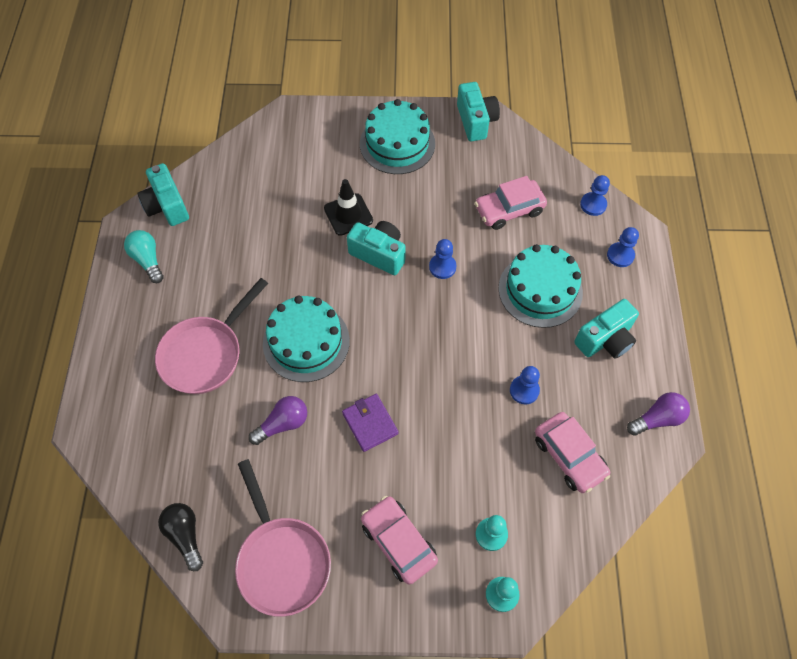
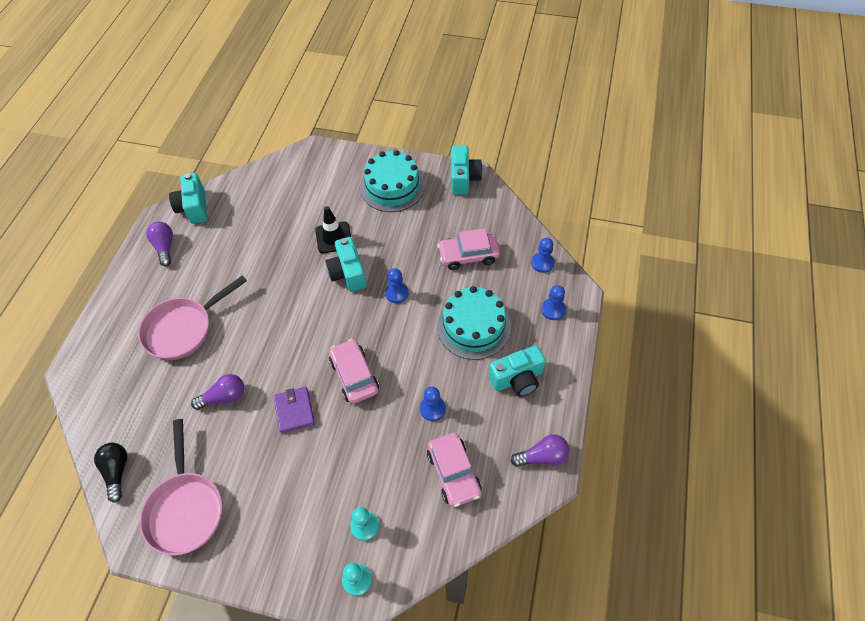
camera: 15 degrees right, 5 degrees down
turquoise light bulb [124,230,164,283] -> purple light bulb [146,222,173,266]
turquoise cake [263,296,350,382] -> none
turquoise camera [347,221,406,275] -> turquoise camera turned 150 degrees counterclockwise [325,237,367,292]
pink car [361,496,438,585] -> pink car moved to [329,339,379,404]

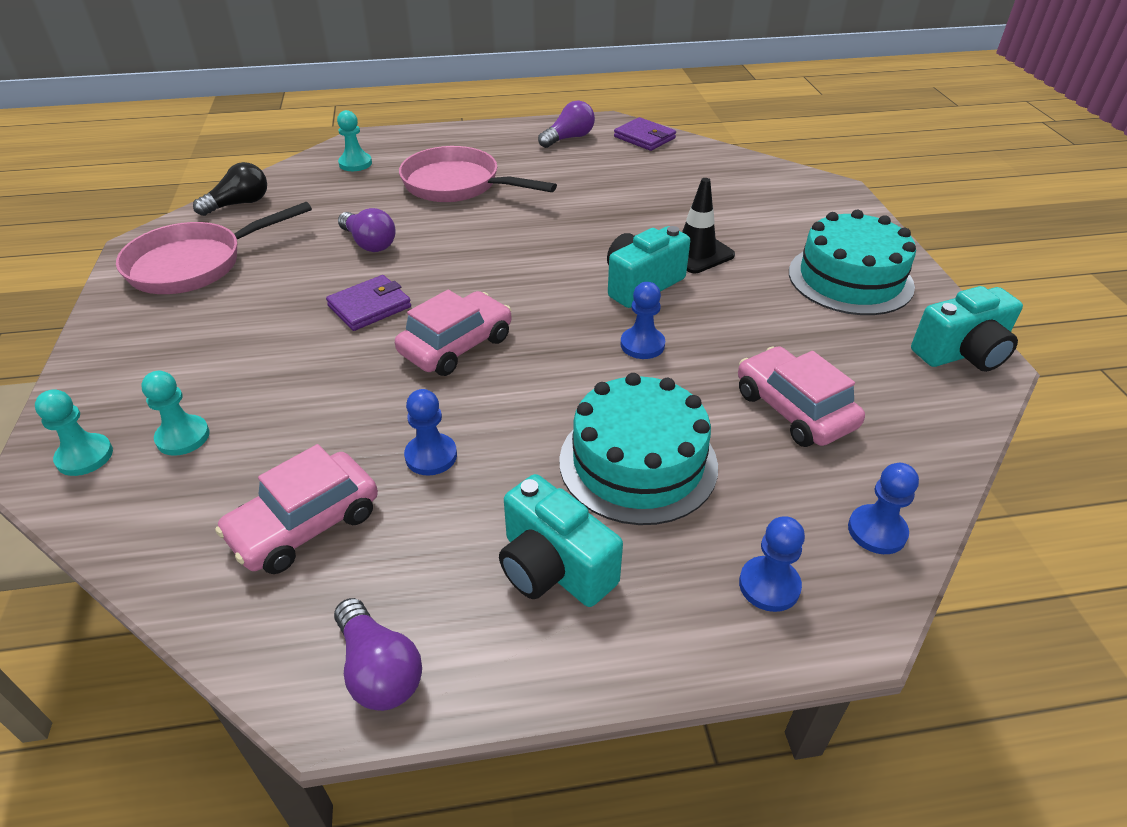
camera: 65 degrees right, 15 degrees down
turquoise camera [169,173,207,224] -> purple wallet [614,117,676,151]
none -> turquoise pawn [337,110,372,171]

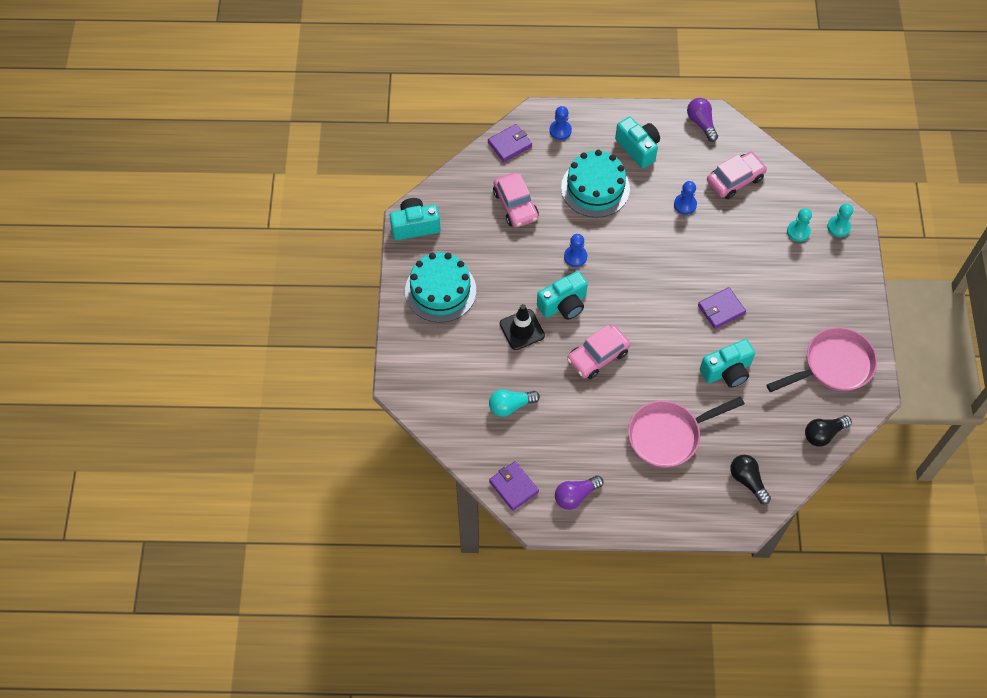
camera: 170 degrees left, 20 degrees up
turquoise pawn [337,110,372,171] -> black light bulb [730,455,771,504]
purple light bulb [338,208,395,252] -> turquoise camera [700,339,755,388]
pink car [395,290,512,376] -> pink car moved to [567,325,631,379]
pink pan [399,146,557,202] -> pink pan turned 120 degrees clockwise [628,396,745,468]
blue pawn [848,463,919,554] -> purple wallet [488,124,532,162]
none -> turquoise light bulb [489,389,540,417]

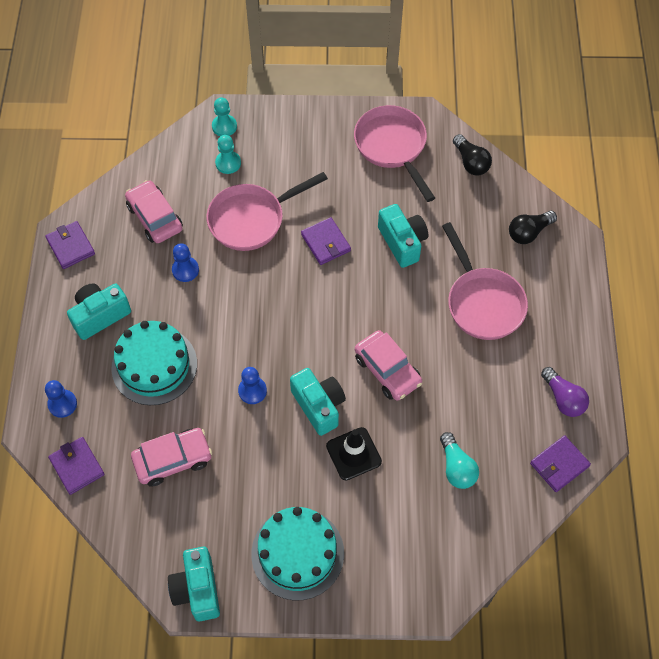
camera: 90 degrees left, 0 degrees up
purple light bulb [687,98,718,142] -> purple wallet [45,221,95,269]
none -> pink pan [206,172,328,251]

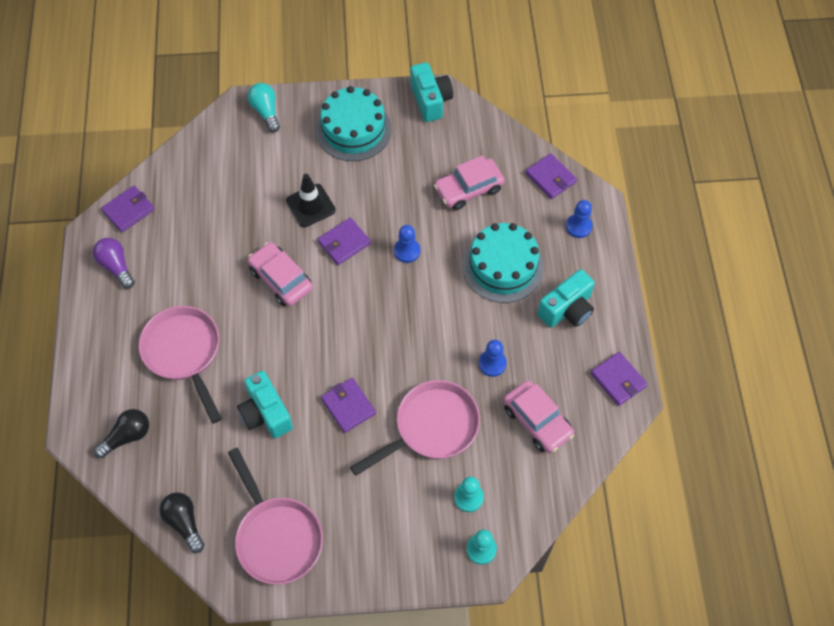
camera: 175 degrees right, 0 degrees up
turquoise camera [290,368,346,436] -> purple wallet [318,218,371,265]
turquoise light bulb [440,432,479,489] -> turquoise light bulb moved to [248,83,280,133]

